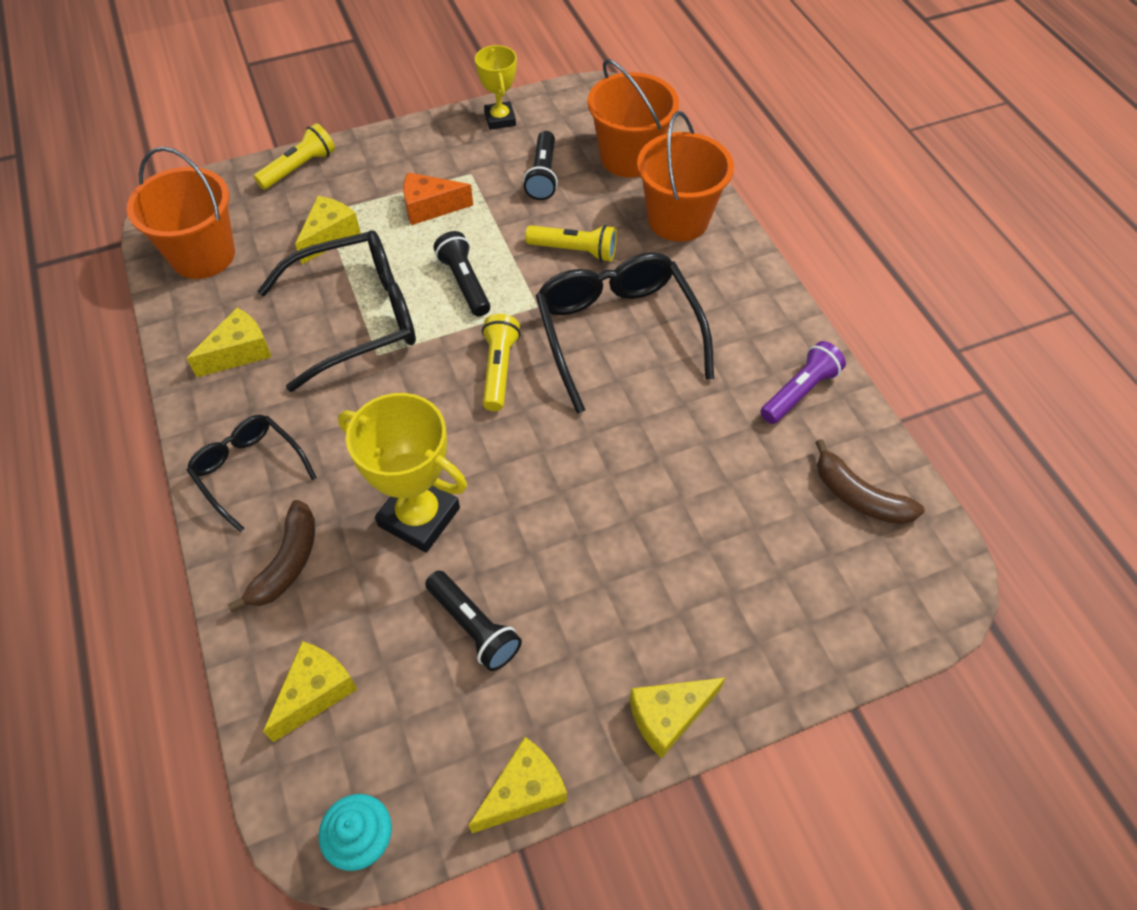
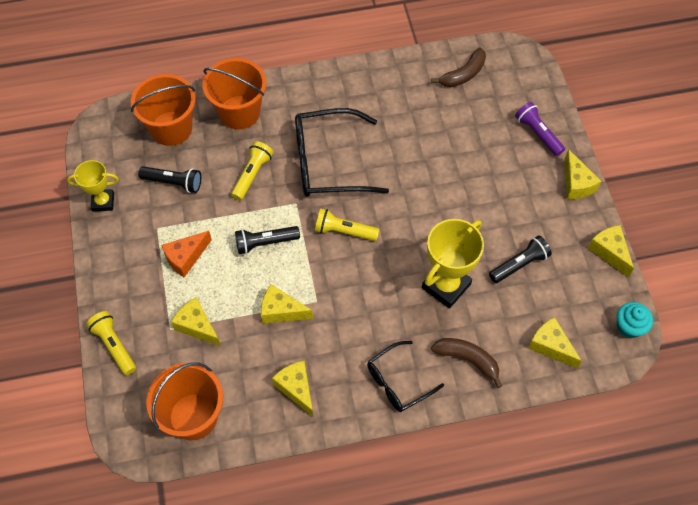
camera: 80 degrees left, 5 degrees up
black glasses [257,230,416,392] -> yellow cheese [261,284,313,324]
orange cheese [403,172,473,225] -> orange cheese turned 45 degrees clockwise [161,231,212,277]
purple flashlight [760,341,846,424] -> purple flashlight moved to [515,102,565,156]

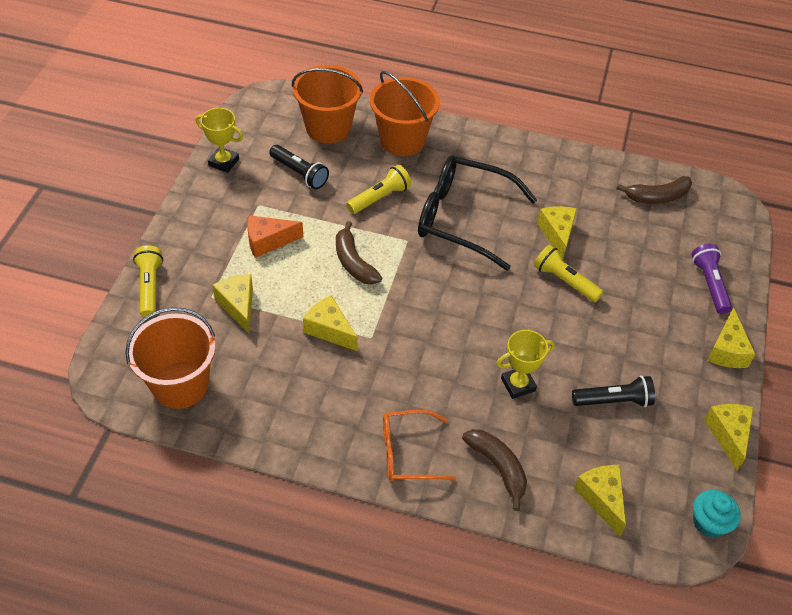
camera: 25 degrees right, 10 degrees down
black flashlight [235,226,300,254] -> brown banana [336,221,382,285]
yellow cheese [272,361,313,417] -> yellow cheese moved to [537,206,577,261]
yellow flashlight [315,209,380,241] -> yellow flashlight moved to [534,245,603,303]
black glasses [367,341,444,412] -> orange glasses [383,410,456,481]
yellow trophy [422,219,484,308] -> yellow trophy [496,330,555,399], size x0.61

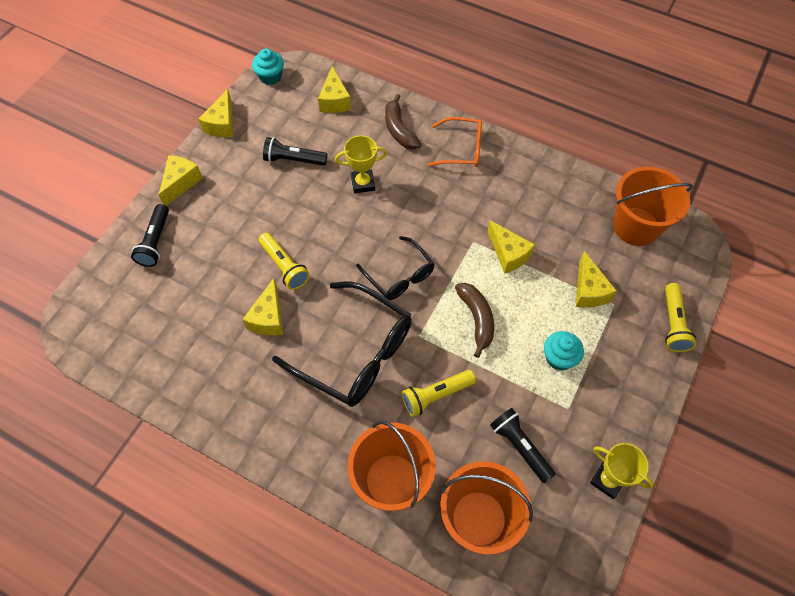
camera: 165 degrees left, 10 degrees up
orange cheese [247,215,303,258] -> turquoise cupcake [544,331,584,371]
brown banana [616,176,692,204] -> none
purple flashlight [691,244,732,314] -> black flashlight [131,204,169,267]
none -> black glasses [356,236,435,300]

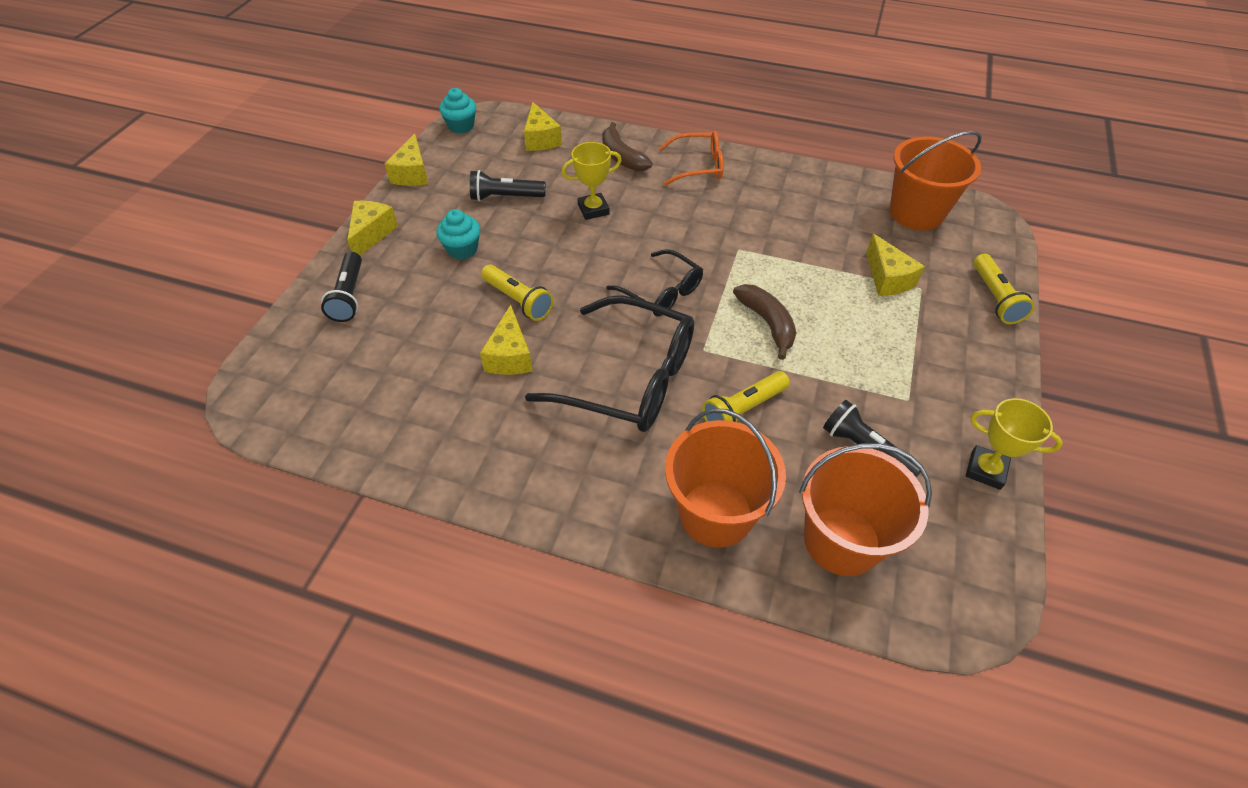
camera: 10 degrees left, 10 degrees down
yellow cheese [487,220,535,274] -> none
turquoise cupcake [544,331,584,371] -> turquoise cupcake moved to [436,209,480,259]

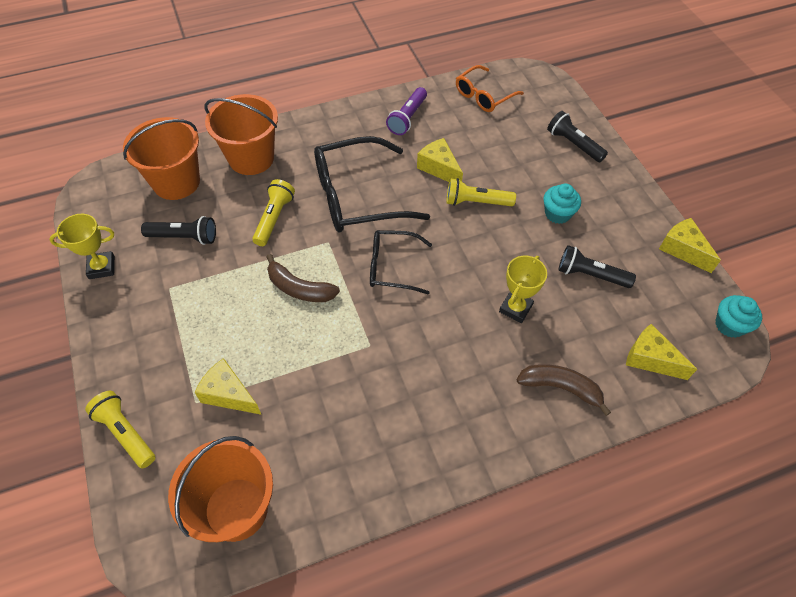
camera: 140 degrees right, 5 degrees up
yellow cheese [347,201,398,256] -> none
black flashlight [470,170,546,201] -> black flashlight turned 120 degrees counterclockwise [558,245,636,288]
orange glasses [659,131,724,186] -> orange glasses moved to [456,65,524,112]
none -> purple flashlight [386,87,427,135]

